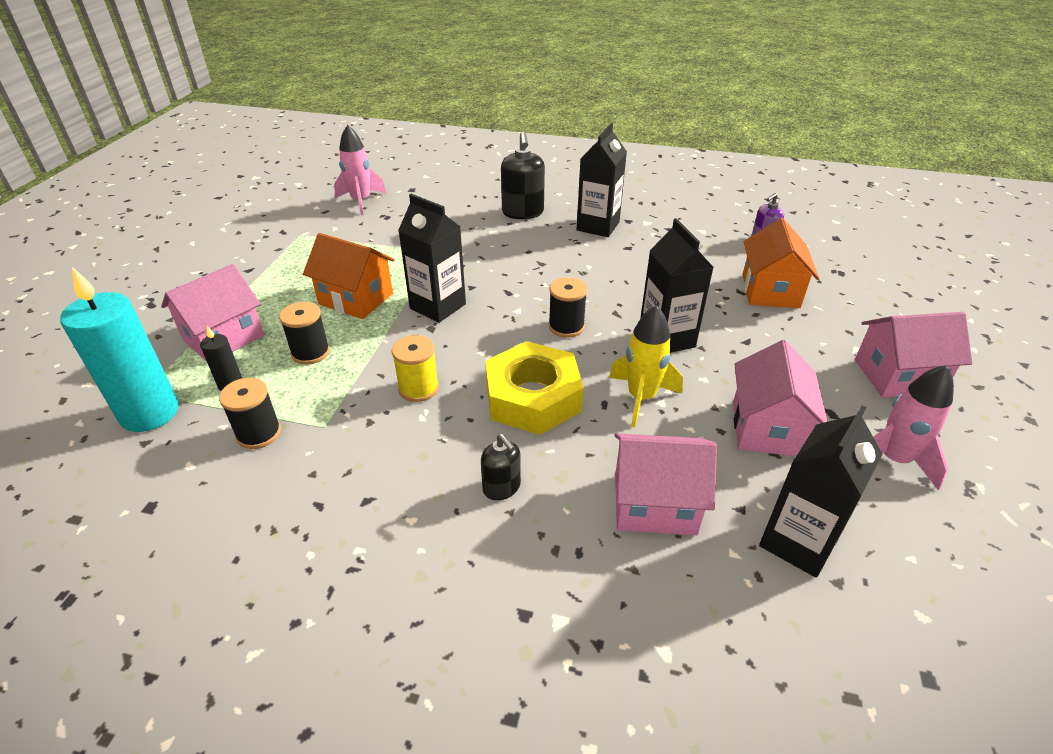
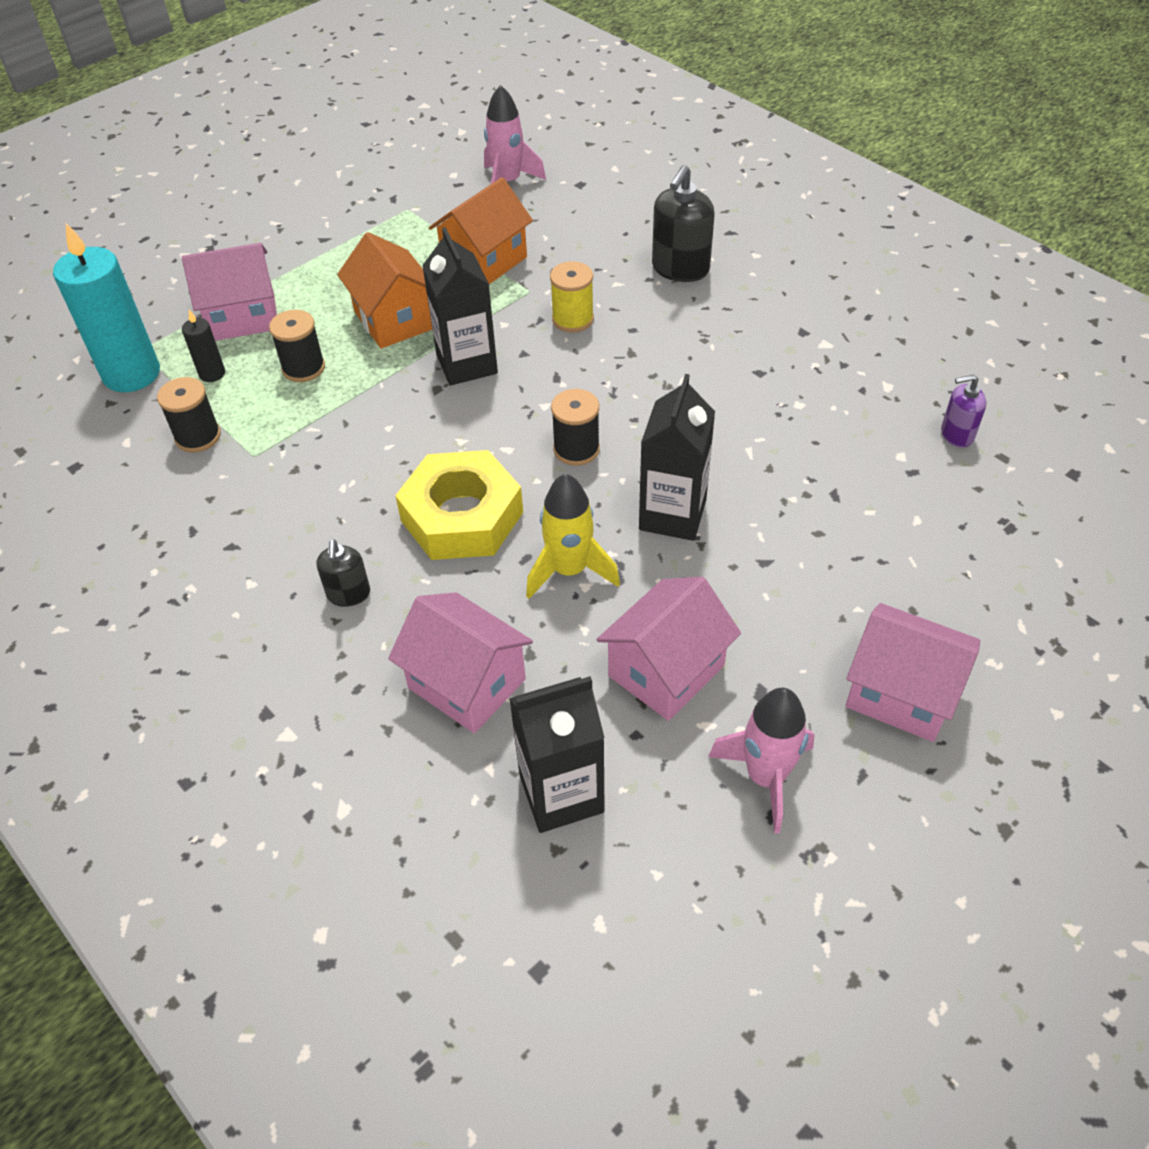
camera: 35 degrees right, 10 degrees up
yellow spool [392,335,439,402] -> yellow spool moved to [550,261,594,333]
black carton [577,123,627,237] -> none
orange house [743,218,819,308] -> orange house moved to [429,177,533,284]

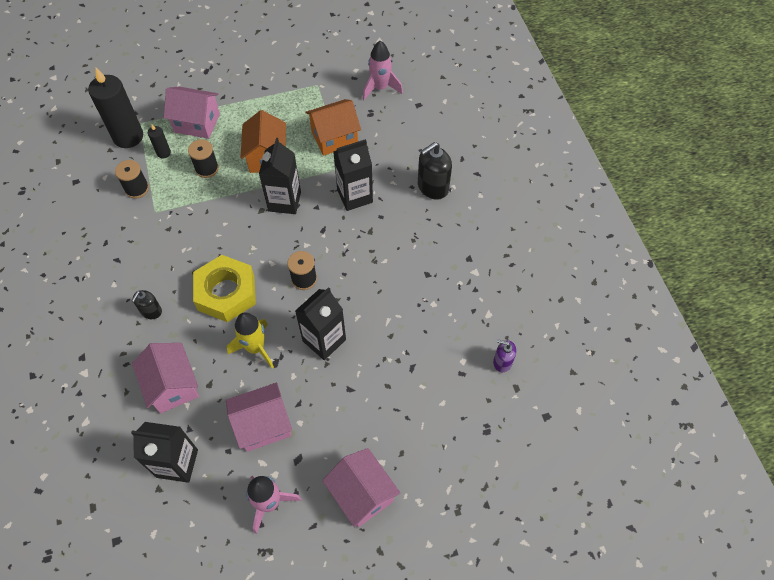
camera: 25 degrees right, 10 degrees up
turquoise candle [53,223,160,392] -> black candle [88,68,143,148]
yellow spool [550,261,594,333] -> black carton [333,139,373,211]

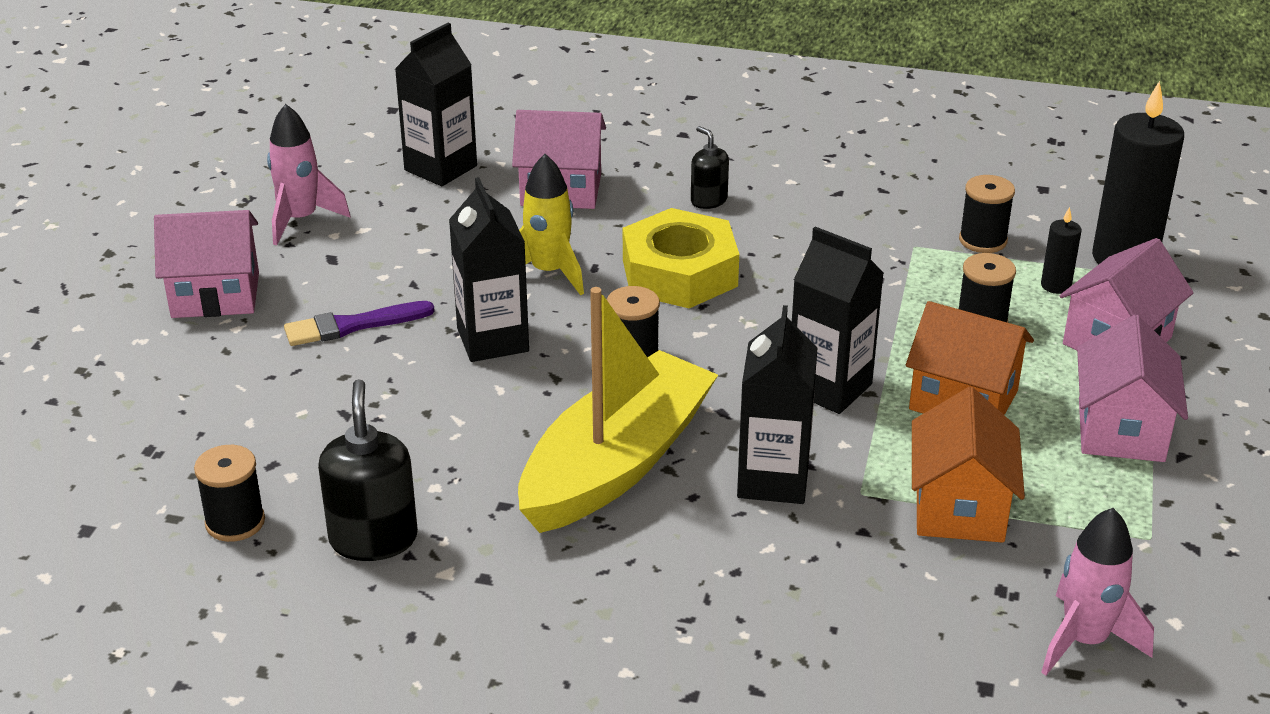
camera: 120 degrees right, 25 degrees down
pink house [226,383,292,452] -> pink house moved to [1077,315,1188,462]
black soap dispenser [418,142,452,200] -> black soap dispenser moved to [318,379,418,561]
purple soap dispenser [493,340,516,372] -> black spool [194,445,265,542]
none -> purple brush [284,301,435,346]
none -> yellow boat [518,287,718,533]

